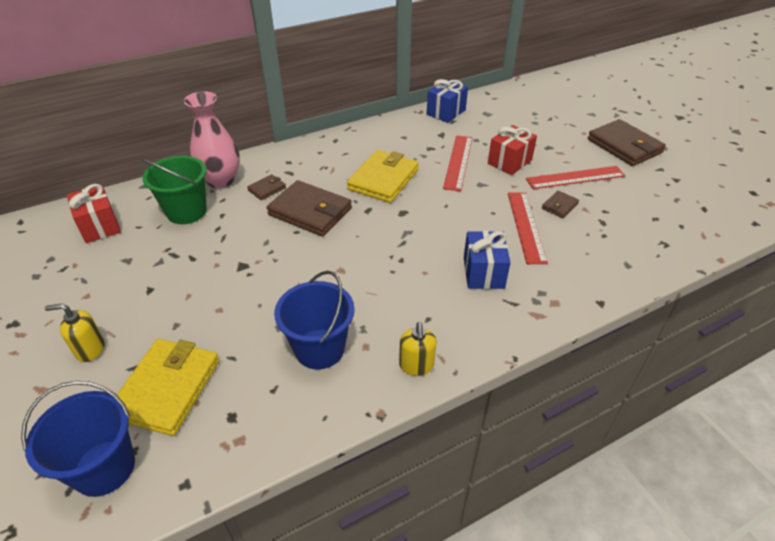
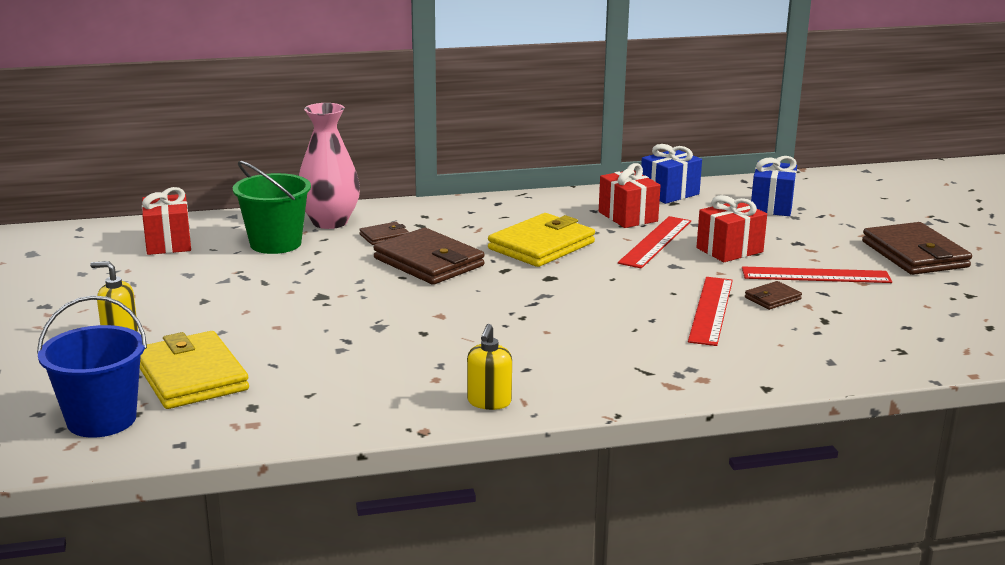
camera: 15 degrees right, 20 degrees down
yellow wallet [117,339,219,436] -> yellow wallet turned 60 degrees counterclockwise [140,331,249,409]
blue bucket [274,271,355,369] -> none
blue gift [464,231,511,289] -> blue gift moved to [751,156,797,216]
none -> red gift [599,163,661,228]

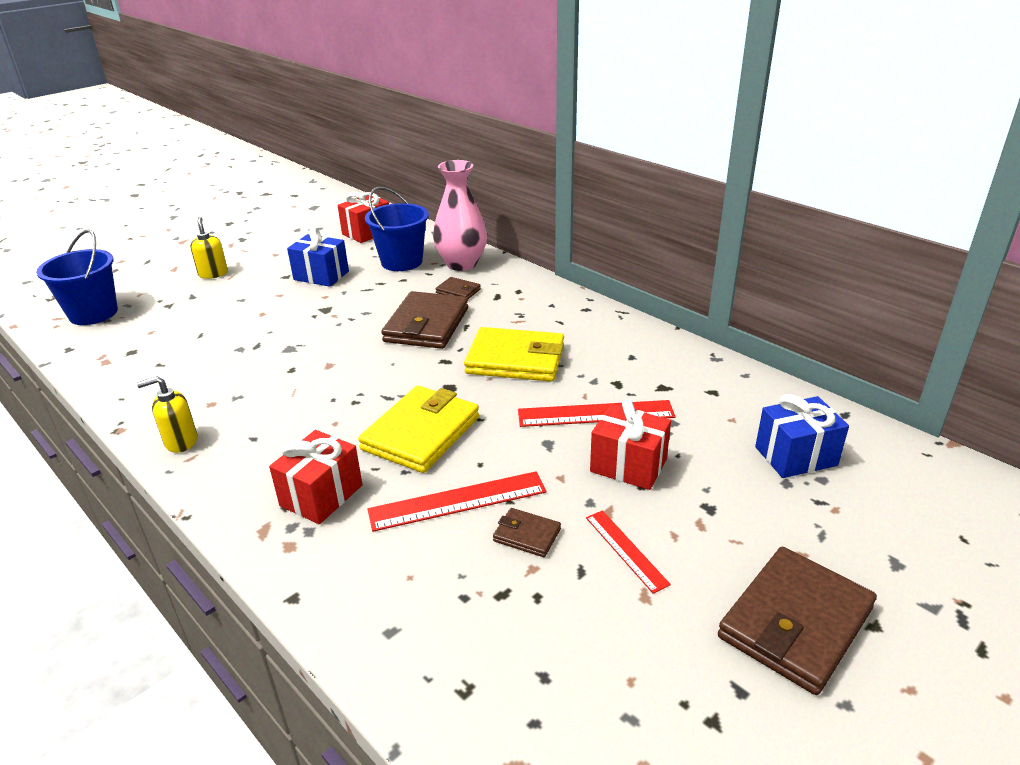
camera: 60 degrees right, 10 degrees up
yellow wallet [140,331,249,409] -> yellow wallet moved to [358,385,479,473]
green bucket [233,161,311,254] -> blue bucket [365,187,429,271]
red gift [599,163,661,228] -> red gift moved to [269,430,363,524]
blue gift [641,144,702,204] -> blue gift moved to [287,227,349,287]
red ruler [742,266,892,283] -> red ruler [586,510,671,594], size x0.61

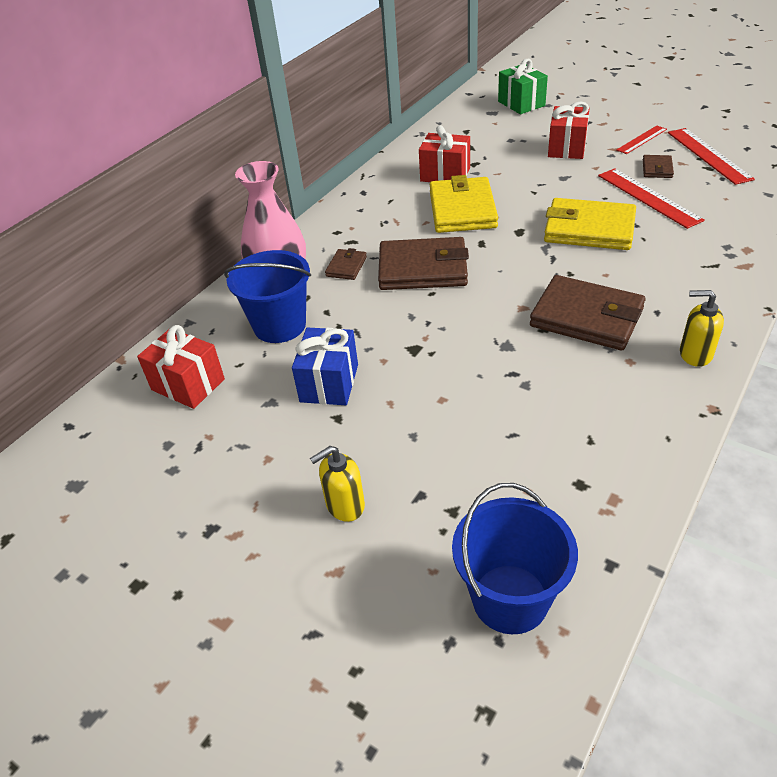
camera: 100 degrees left, 10 degrees up
yellow soap dispenser [137,376,197,453] -> yellow soap dispenser turned 135 degrees clockwise [680,290,724,367]
red gift [269,430,363,524] -> red gift moved to [419,125,470,182]
red ruler [518,400,675,427] -> red ruler moved to [668,128,755,185]
brown wallet [718,547,877,695] -> brown wallet moved to [530,275,646,350]
blue gift [755,394,849,478] -> green gift [498,59,548,114]

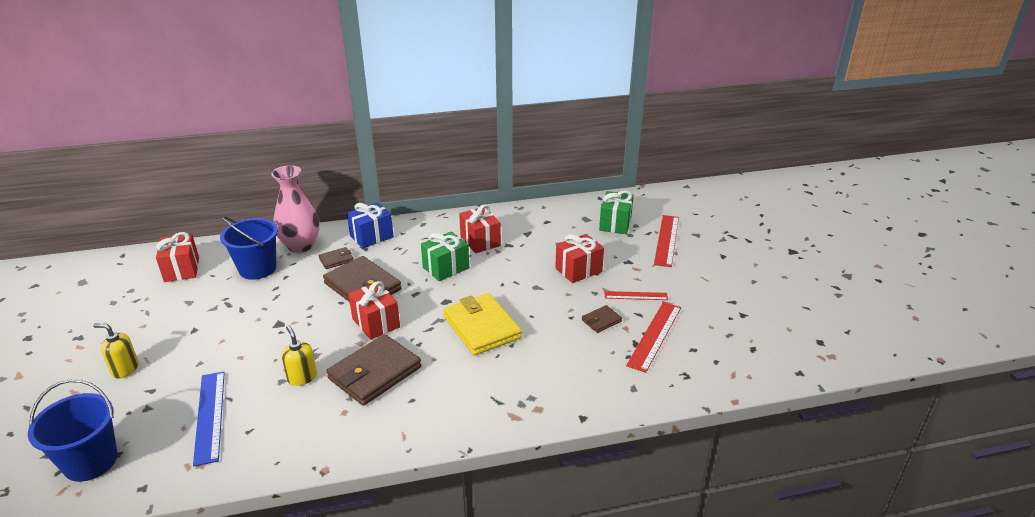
camera: 40 degrees right, 10 degrees down
blue gift [292,328,358,405] -> blue gift moved to [347,202,394,248]
yellow wallet [430,175,498,233] -> green gift [421,231,469,281]
brown wallet [530,275,646,350] -> brown wallet turned 60 degrees clockwise [326,334,421,406]
red ruler [598,168,705,229] -> red ruler moved to [654,215,679,267]
yellow soap dispenser [680,290,724,367] -> yellow soap dispenser moved to [282,325,317,386]
none -> blue ruler [193,371,225,466]
none -> red gift [348,281,400,340]

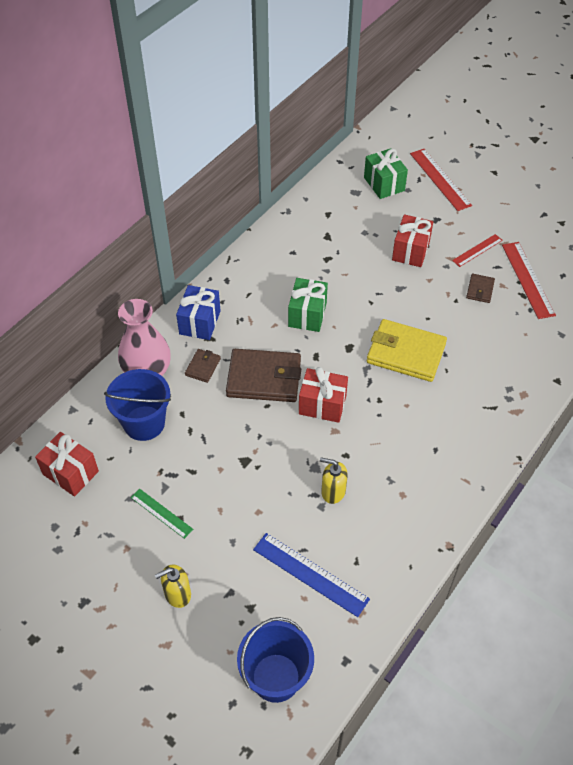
camera: 40 degrees left, 20 degrees up
brown wallet [326,334,421,406] -> none
red gift [459,204,501,253] -> none
none -> green ruler [131,489,193,539]

